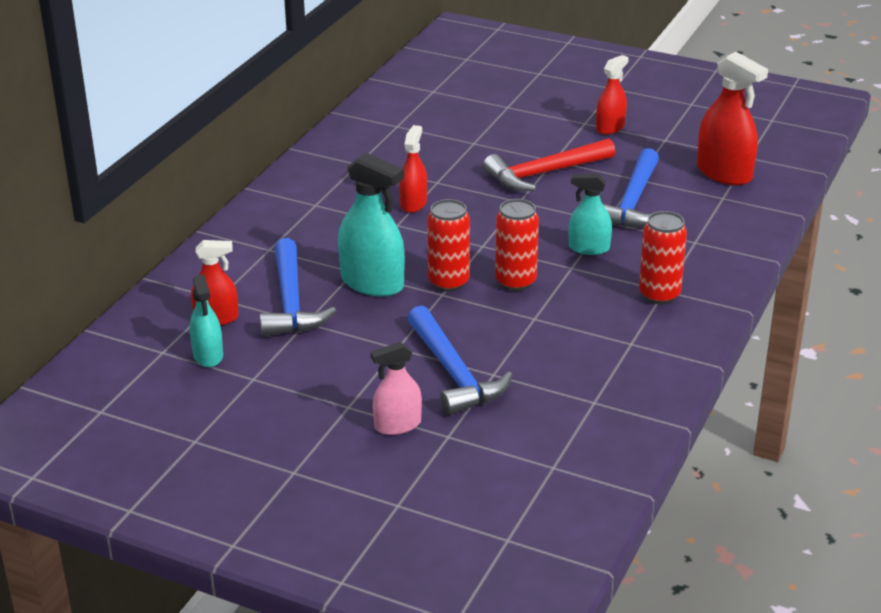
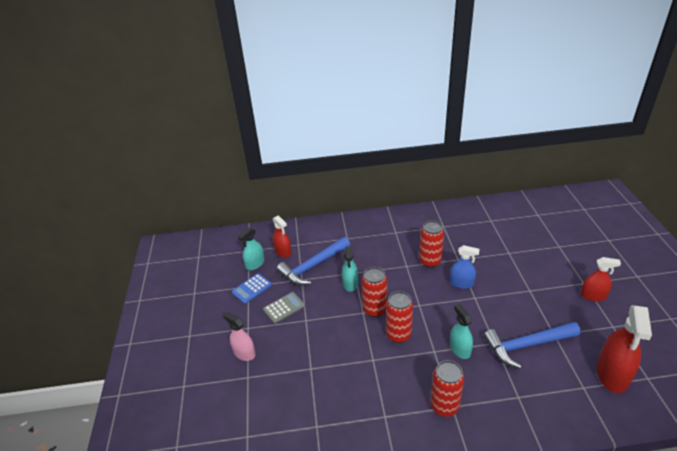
camera: 60 degrees right, 5 degrees up
turquoise spray bottle [338,153,405,297] -> turquoise spray bottle [342,246,358,292], size x0.61
red spray bottle [399,125,427,213] -> red can [419,220,444,268]
blue hammer [408,305,512,415] -> none
red hammer [483,138,615,191] -> none
none -> blue calculator [232,273,272,304]
none -> grey calculator [263,292,305,323]
none -> blue spray bottle [450,245,480,289]

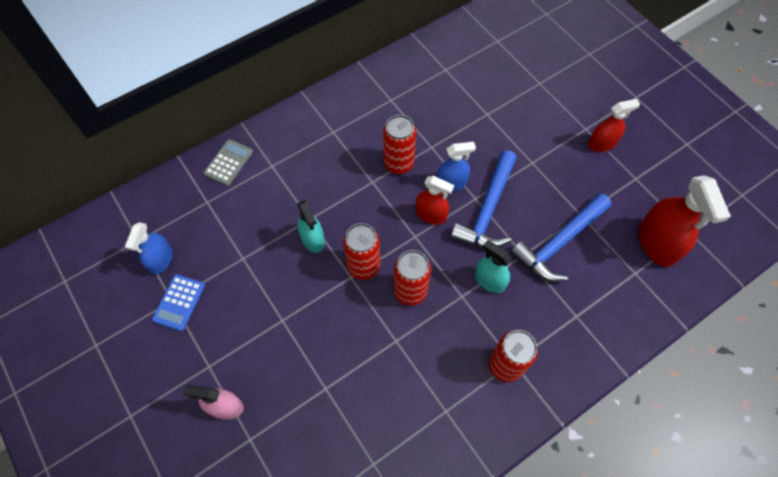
camera: 30 degrees left, 25 degrees up
turquoise spray bottle [238,228,265,270] -> blue spray bottle [125,222,173,275]
grey calculator [263,292,305,323] -> grey calculator moved to [203,139,253,186]
red spray bottle [273,215,292,258] -> red spray bottle moved to [416,176,454,225]
blue hammer [277,237,350,286] -> blue hammer moved to [450,150,517,248]

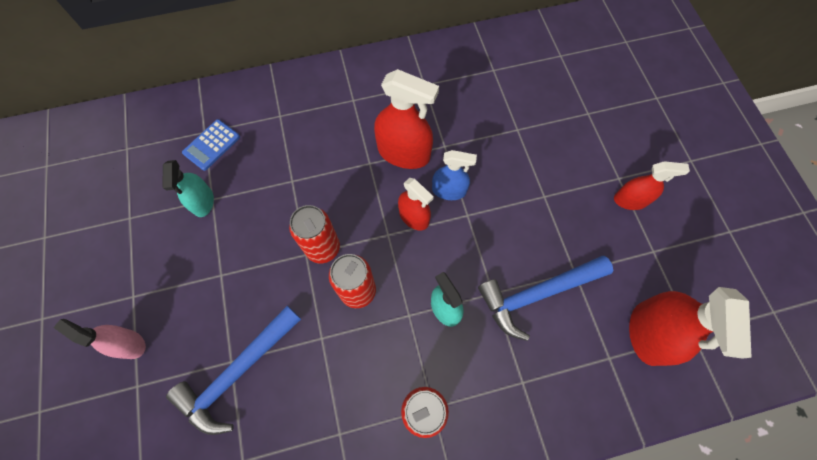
camera: 20 degrees right, 5 degrees up
blue spray bottle [125,222,173,275] -> none
blue calculator [152,274,205,331] -> blue calculator moved to [182,119,240,171]
grey calculator [203,139,253,186] -> none
turquoise spray bottle [297,200,325,253] -> turquoise spray bottle moved to [163,160,214,217]
red can [383,115,416,174] -> red spray bottle [374,69,439,169]
blue hammer [450,150,517,248] -> blue hammer moved to [166,306,301,435]

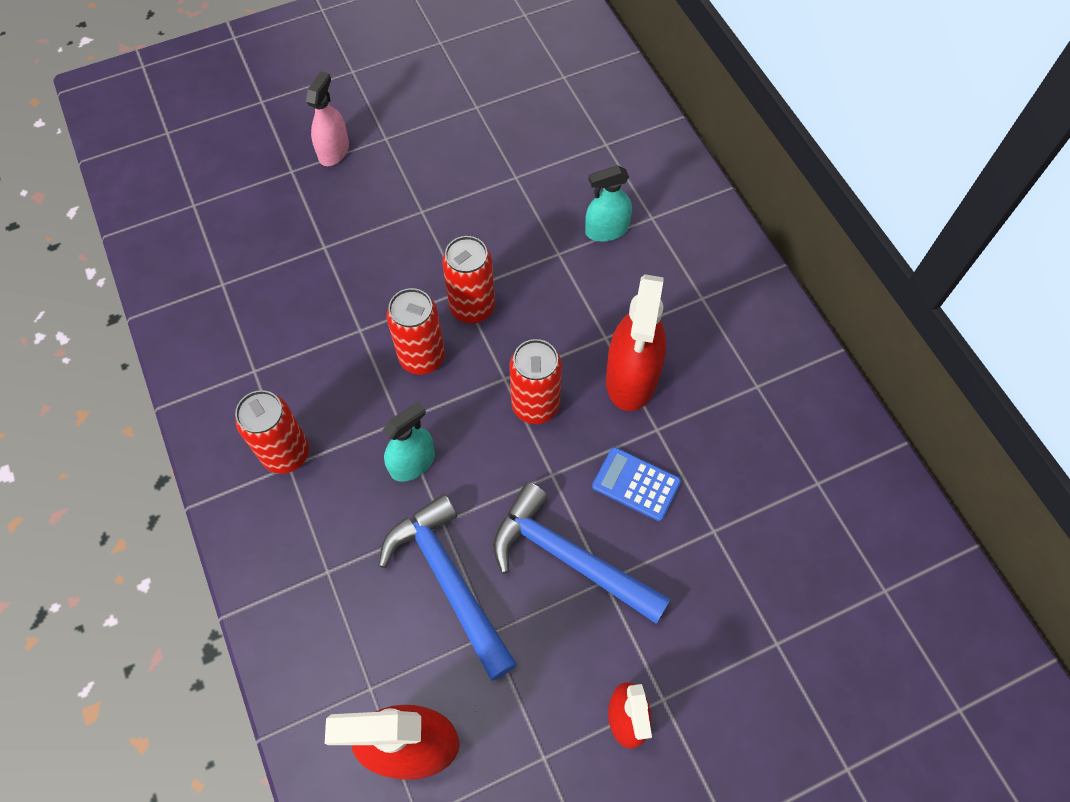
camera: 80 degrees right, 5 degrees down
turquoise spray bottle [163,160,214,217] -> turquoise spray bottle moved to [585,165,632,242]
blue hammer [166,306,301,435] -> blue hammer moved to [493,482,671,624]
blue calculator [182,119,240,171] -> blue calculator moved to [592,447,681,521]
red spray bottle [398,178,434,230] -> red can [509,339,562,424]
blue spray bottle [432,150,477,200] -> none

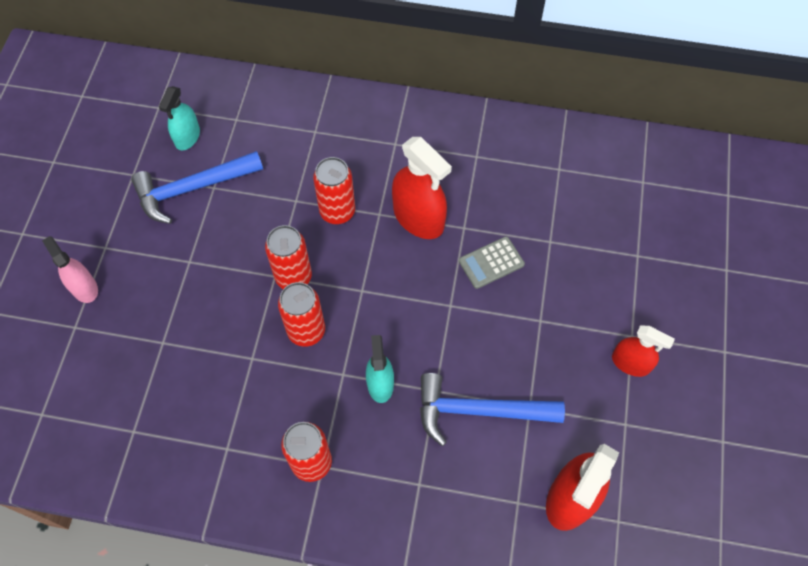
camera: 55 degrees left, 0 degrees up
blue hammer [493,482,671,624] -> blue hammer moved to [131,151,263,224]
red can [509,339,562,424] -> red can moved to [313,157,355,224]
turquoise spray bottle [585,165,632,242] -> turquoise spray bottle moved to [159,86,200,151]
blue calculator [592,447,681,521] -> grey calculator [459,236,525,289]

